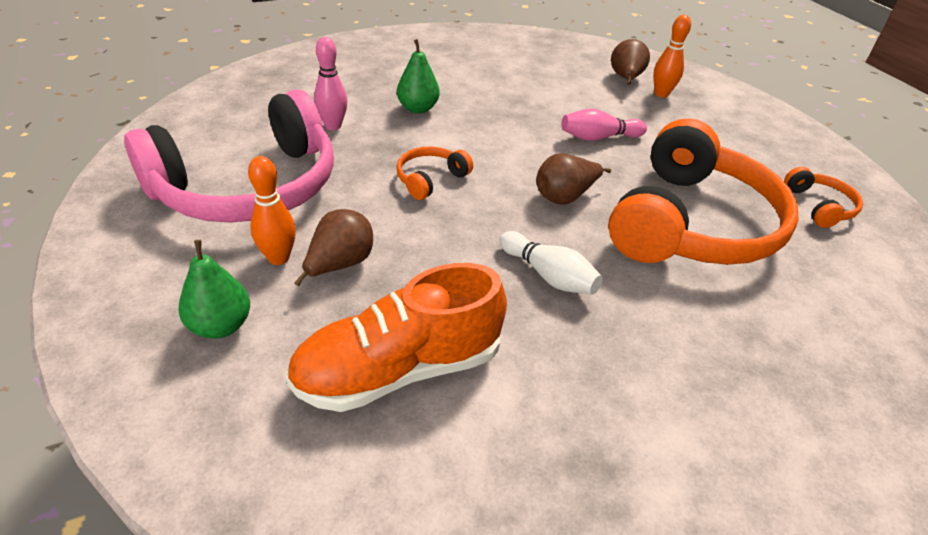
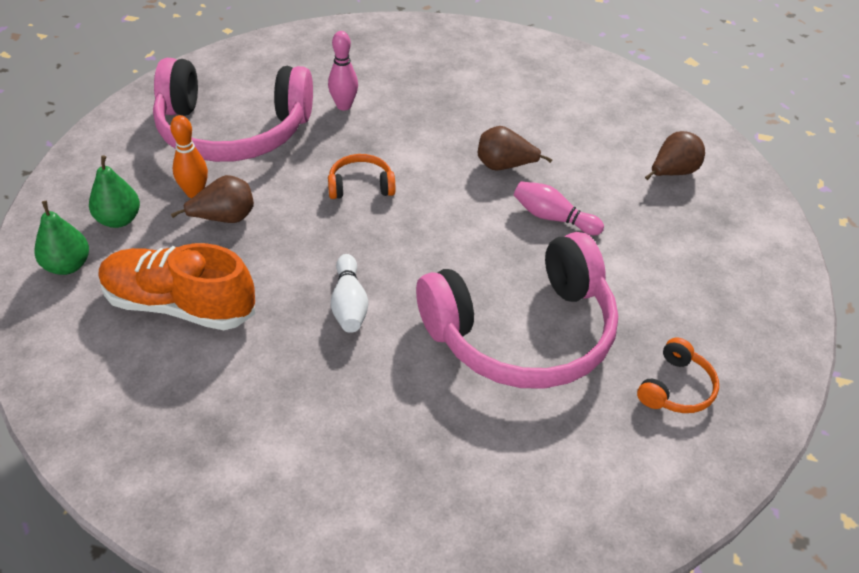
camera: 40 degrees right, 5 degrees up
green pear [397,39,440,114] -> green pear moved to [34,201,89,275]
brown pear [536,153,611,205] -> brown pear moved to [478,126,552,171]
orange headphones [608,118,799,265] -> pink headphones [416,232,618,389]
orange bowling pin [653,15,691,98] -> none

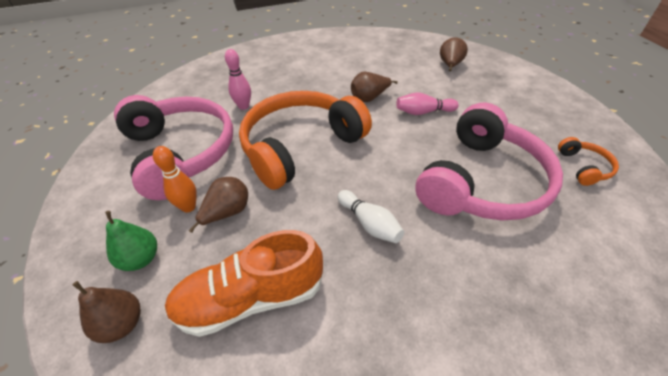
camera: 30 degrees left, 0 degrees up
green pear [34,201,89,275] -> brown pear [72,281,141,343]
pink headphones [153,58,313,162] -> pink headphones turned 90 degrees counterclockwise [114,95,233,200]
orange headphones [328,154,395,199] -> orange headphones [239,91,372,190], size x2.43

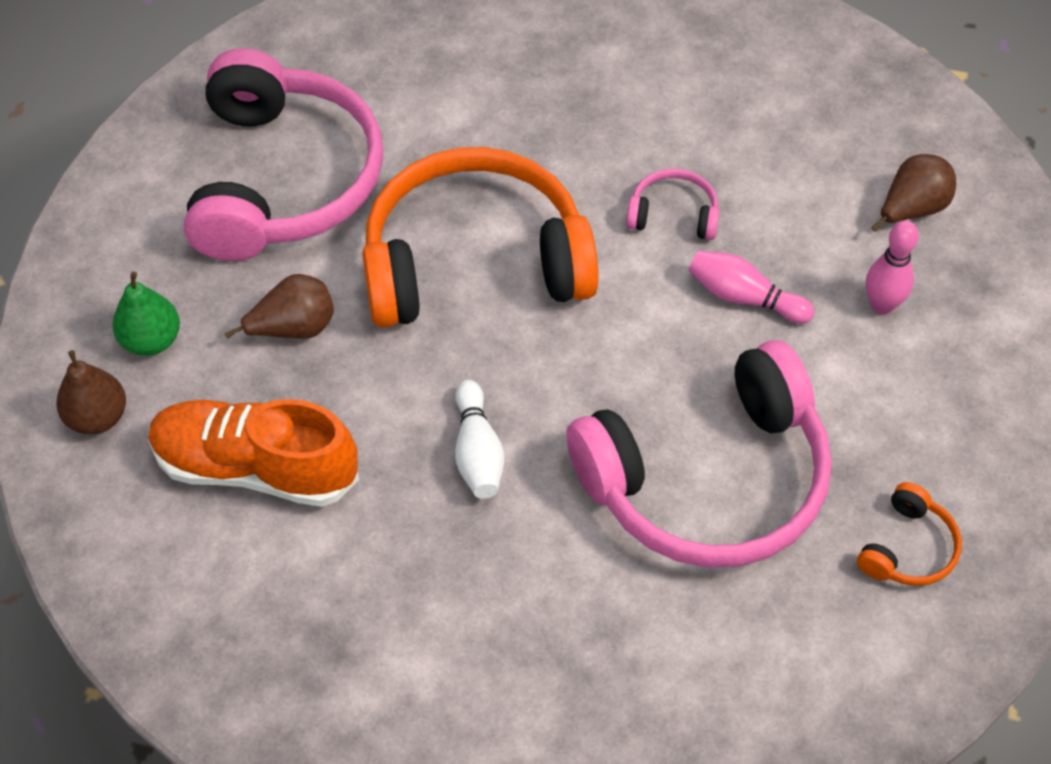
camera: 30 degrees right, 10 degrees up
orange bowling pin [153,146,197,213] -> none
pink bowling pin [225,49,251,110] -> pink bowling pin moved to [866,221,919,315]
brown pear [351,72,398,102] -> pink headphones [626,169,719,240]

